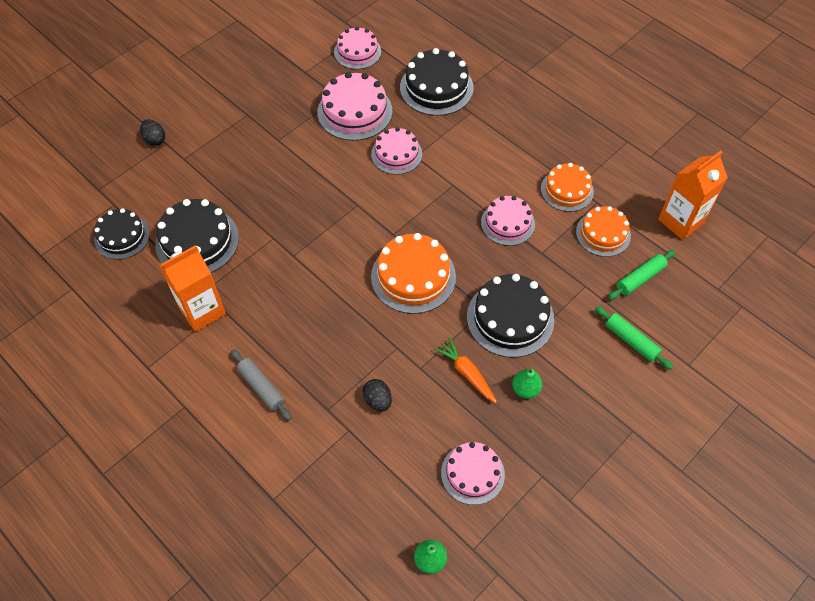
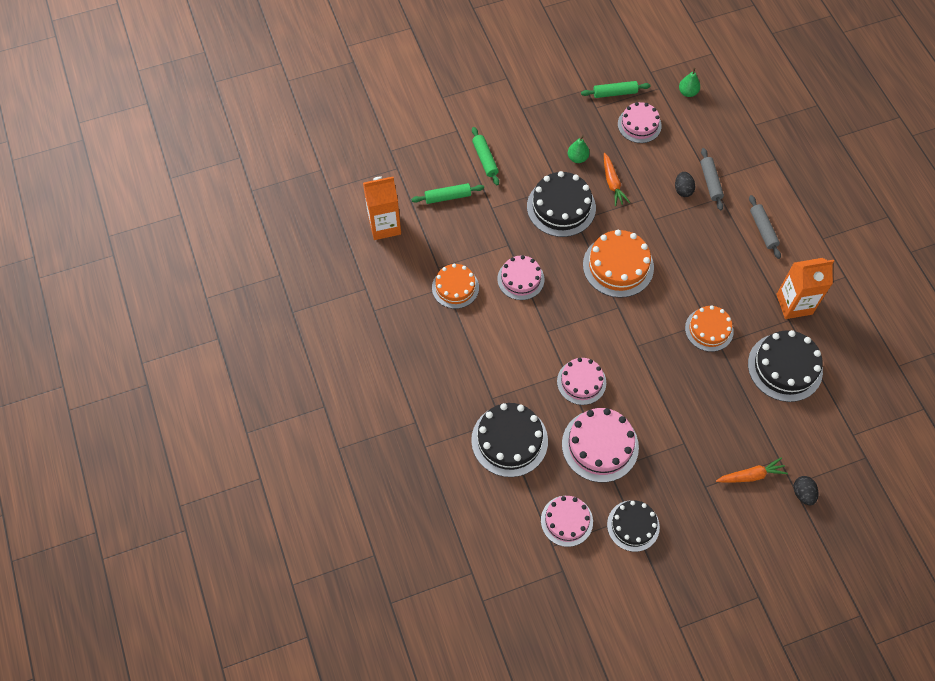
camera: 155 degrees left, 5 degrees up
black cake [94,208,150,259] -> black cake moved to [607,500,660,552]
orange cake [576,206,631,257] -> orange cake moved to [685,305,734,352]
none -> green rolling pin [581,81,651,98]
none -> grey rolling pin [701,148,724,210]
none -> orange carrot [716,458,788,483]

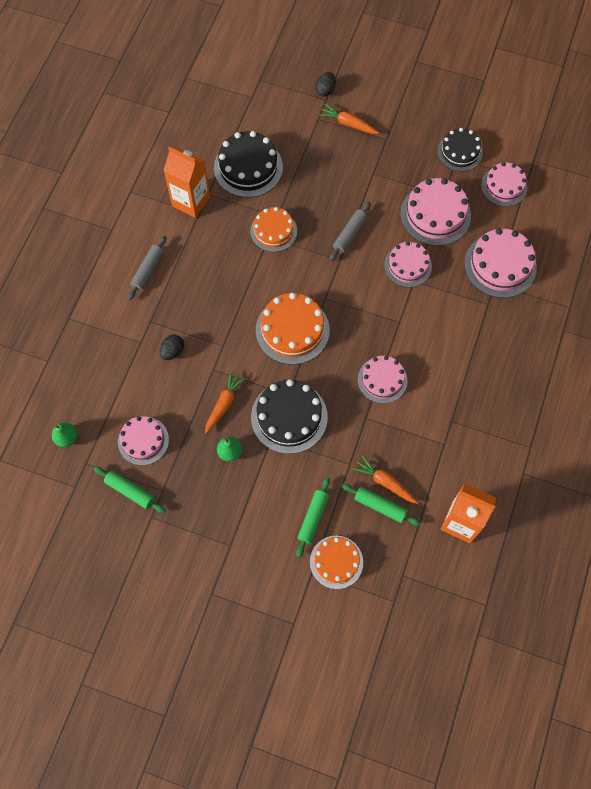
camera: 140 degrees left, 5 degrees up
orange cake [432,264,479,309] -> orange cake moved to [310,536,363,589]
black cake [471,403,548,477] -> pink cake [464,228,537,298]
grey rolling pin [701,148,724,210] -> grey rolling pin moved to [329,202,371,261]
none -> orange carrot [352,455,418,504]

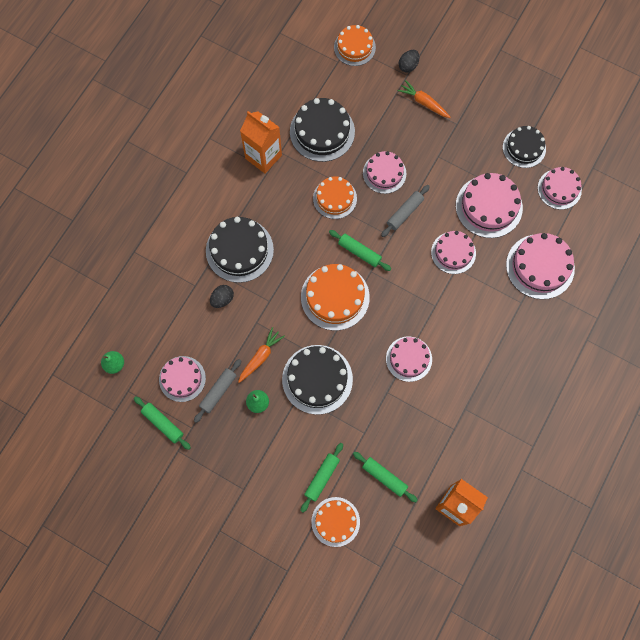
camera: 10 degrees right, 5 degrees up
grey rolling pin [128,236,166,300] -> grey rolling pin moved to [194,359,241,423]
orange carrot [352,455,418,504] -> none
none -> black cake [206,217,274,283]
none -> green rolling pin [329,230,391,271]
none -> orange cake [334,25,376,66]
none -> pink cake [363,151,406,194]

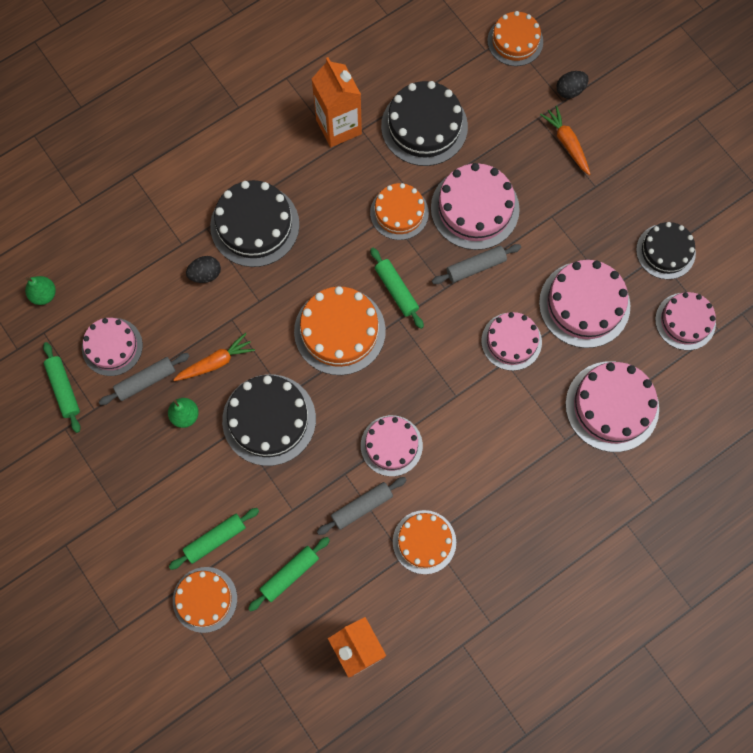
camera: 25 degrees right, 0 degrees up
green rolling pin [353,452,418,502] -> green rolling pin turned 75 degrees clockwise [248,537,330,611]
pink cake [363,151,406,194] -> pink cake [431,163,520,250], size x1.52
none -> grey rolling pin [317,477,406,535]
none -> orange cake [393,510,456,574]

